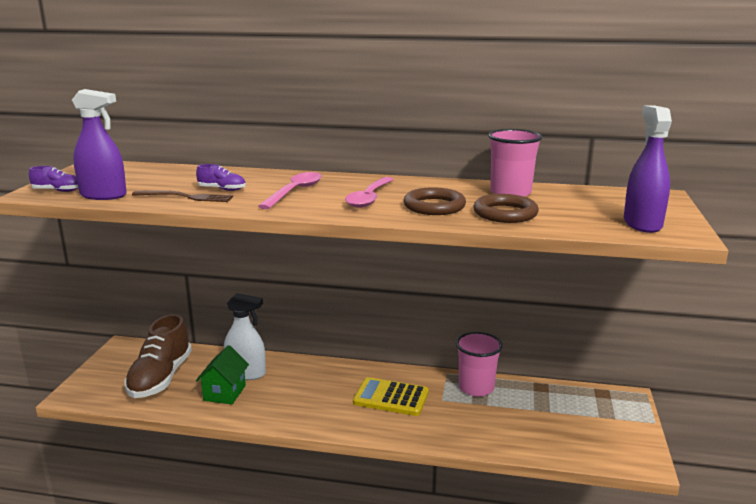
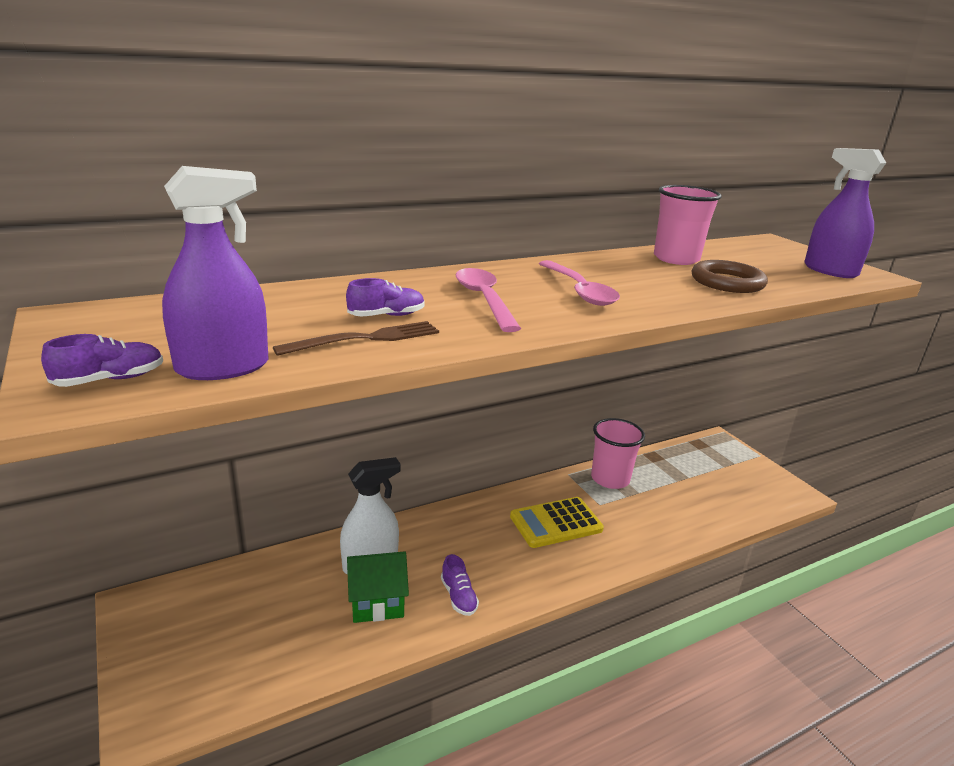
camera: 40 degrees left, 5 degrees up
brown shoe [124,314,192,398] -> none
green house [196,345,249,404] -> green house turned 75 degrees counterclockwise [347,551,409,623]
brown ring [404,187,466,215] -> none
none -> purple shoe [441,554,479,616]

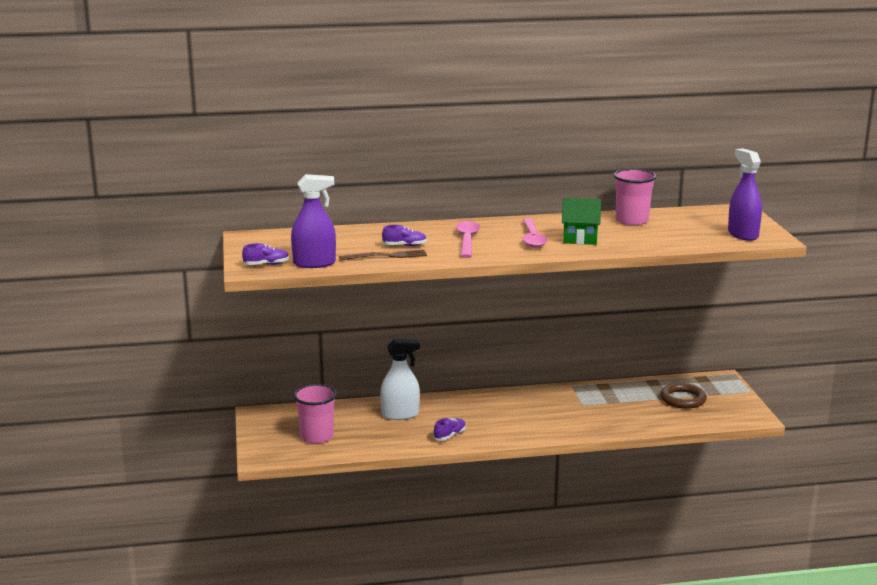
camera: 20 degrees right, 5 degrees down
green house [347,551,409,623] -> green house moved to [562,198,601,245]
purple shoe [441,554,479,616] -> purple shoe turned 135 degrees counterclockwise [434,418,466,441]
yellow calculator [510,497,604,548] -> none
pink cup [591,418,645,489] -> pink cup moved to [294,384,337,444]
brown ring [692,260,768,293] -> brown ring moved to [660,383,707,409]

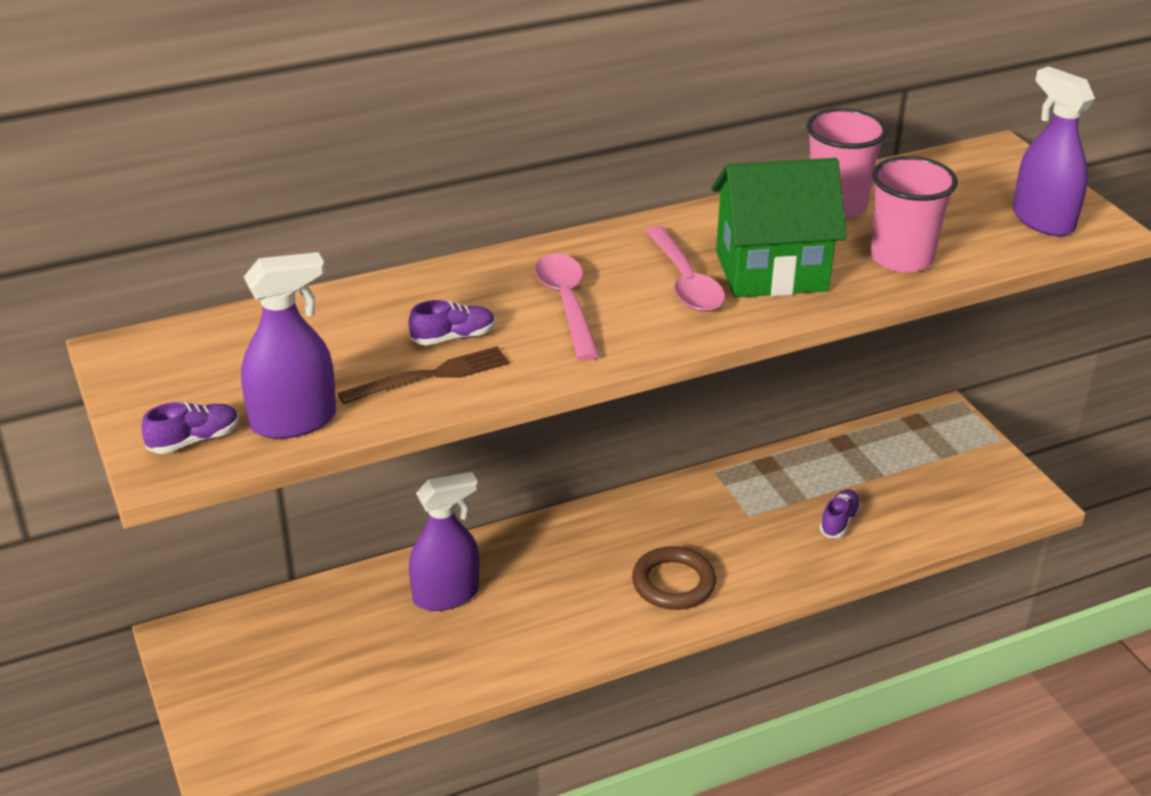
camera: 15 degrees left, 15 degrees up
pink cup [294,384,337,444] -> pink cup moved to [870,156,958,272]
white spray bottle [380,339,420,420] -> purple spray bottle [409,472,480,611]
purple shoe [434,418,466,441] -> purple shoe moved to [820,489,861,538]
green house [562,198,601,245] -> green house [711,158,847,298], size x1.54
brown ring [660,383,707,409] -> brown ring moved to [632,546,716,610]

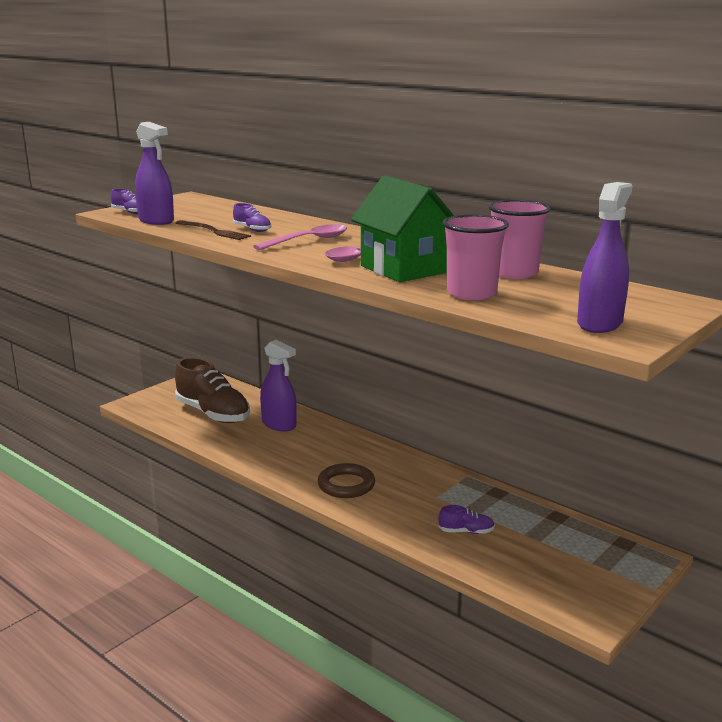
camera: 65 degrees right, 15 degrees down
none -> brown shoe [175,357,250,423]

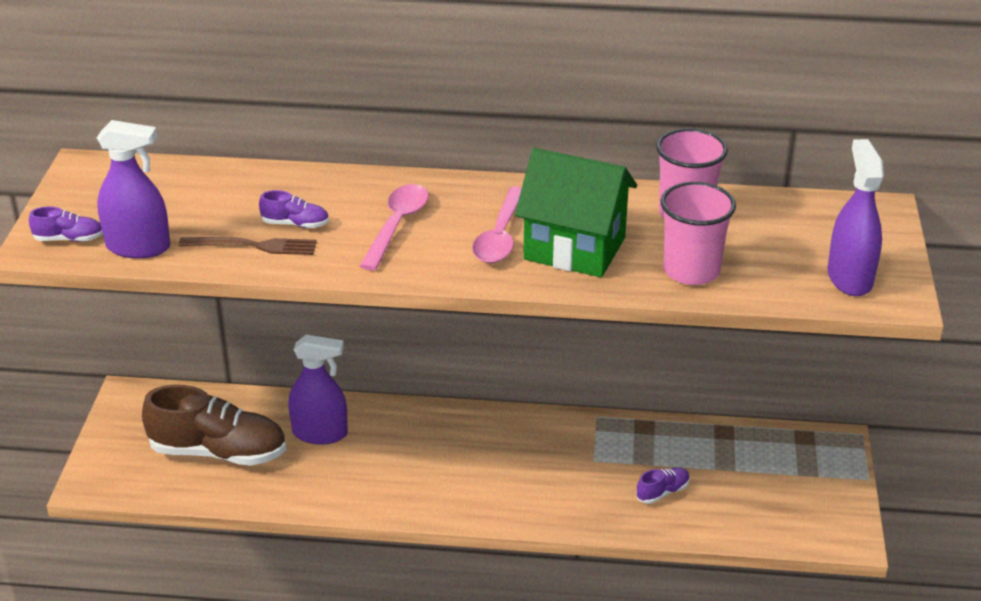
camera: 35 degrees left, 15 degrees up
brown ring [318,463,375,498] -> none

